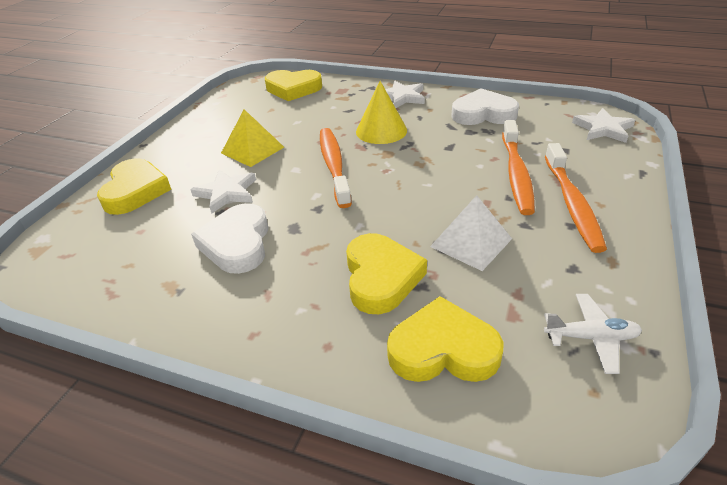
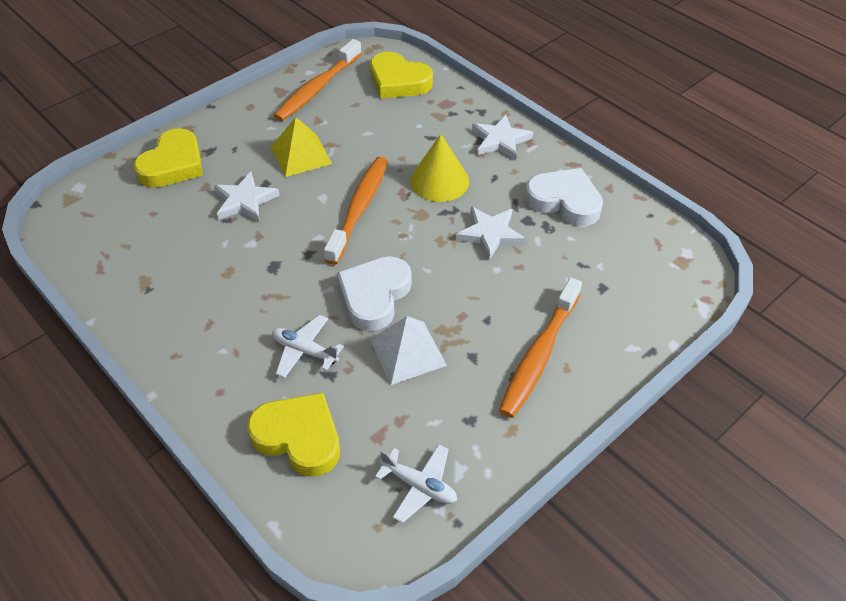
camera: 25 degrees right, 10 degrees up
white heart [191,203,269,274] -> white heart moved to [337,256,412,331]
yellow heart [346,233,427,314] -> white plane [272,315,344,378]
orange toothbrush [502,120,535,215] -> orange toothbrush moved to [274,39,362,121]
white star [572,108,635,143] -> white star moved to [456,207,525,260]

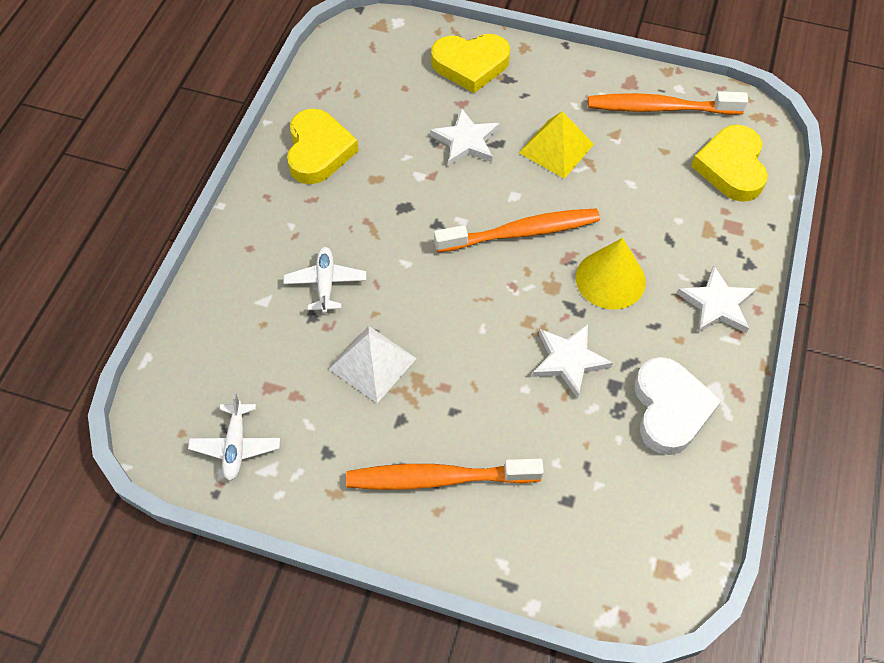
camera: 60 degrees right, 10 degrees up
yellow heart [247,393,340,477] -> yellow heart moved to [287,108,359,184]
white heart [337,256,412,331] -> none

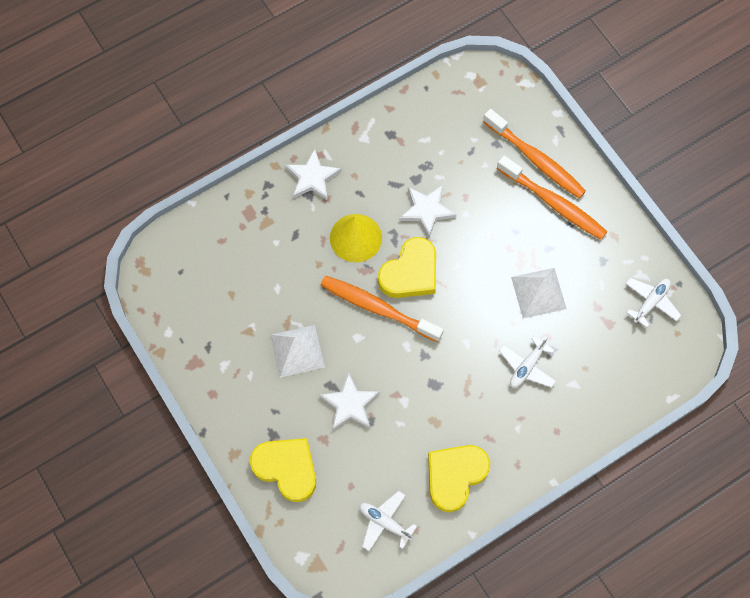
camera: 140 degrees left, 10 degrees up
yellow pyramid [519,111,594,179] -> white pyramid [270,325,325,378]
orange toothbrush [588,91,748,115] -> orange toothbrush moved to [483,109,586,198]
white heart [634,357,722,455] -> none
yellow heart [691,125,768,202] -> yellow heart moved to [378,237,436,298]
none -> white plane [360,491,417,551]

